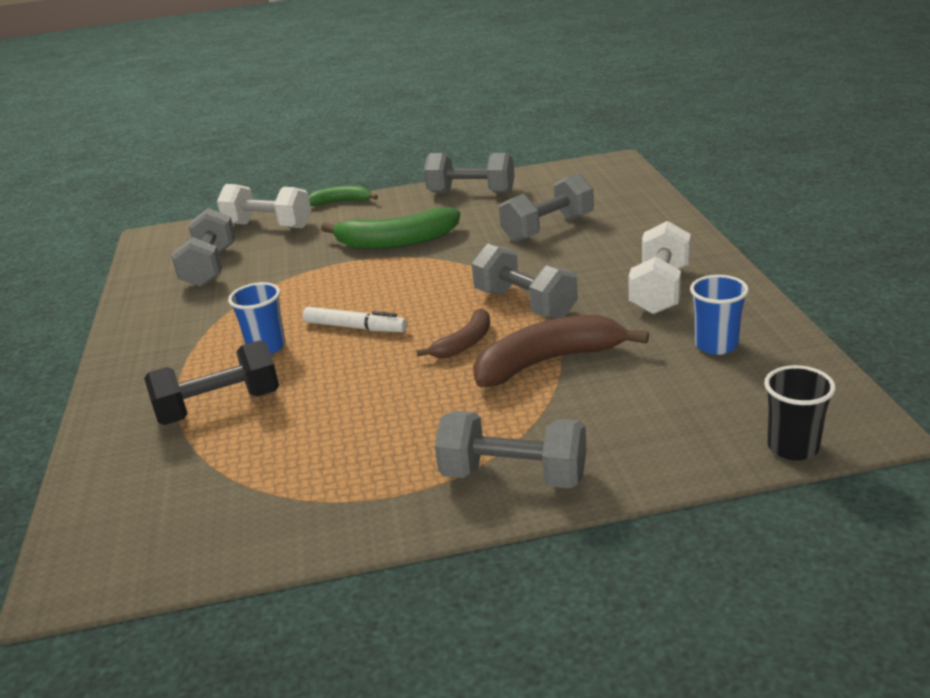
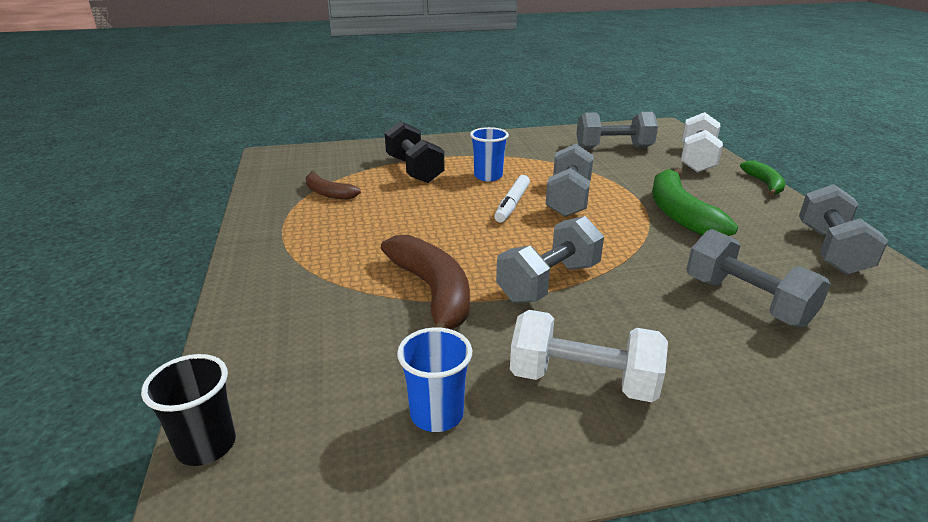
camera: 85 degrees right, 0 degrees up
brown banana [416,308,490,358] -> brown banana moved to [306,171,361,199]
grey dumbbell [435,411,586,488] -> grey dumbbell moved to [546,144,594,217]

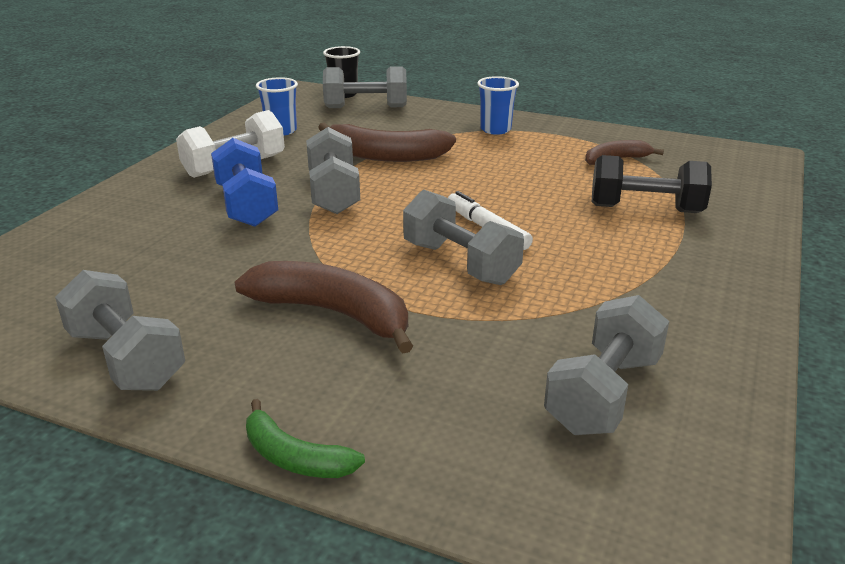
camera: 125 degrees right, 0 degrees up
blue cup [470,127,509,181] -> blue cup moved to [477,76,519,135]
green banana [652,167,738,236] -> brown banana [235,261,413,354]
white dumbbell [681,112,723,173] -> none
grey dumbbell [686,229,831,327] -> grey dumbbell moved to [323,66,407,108]
none -> blue dumbbell [211,138,278,227]

